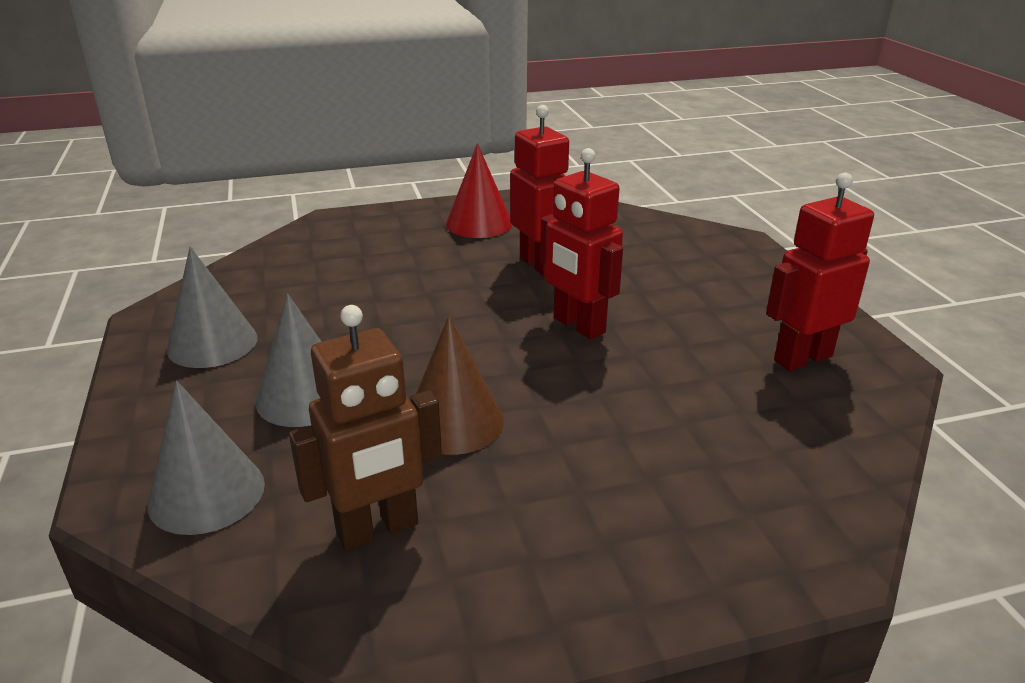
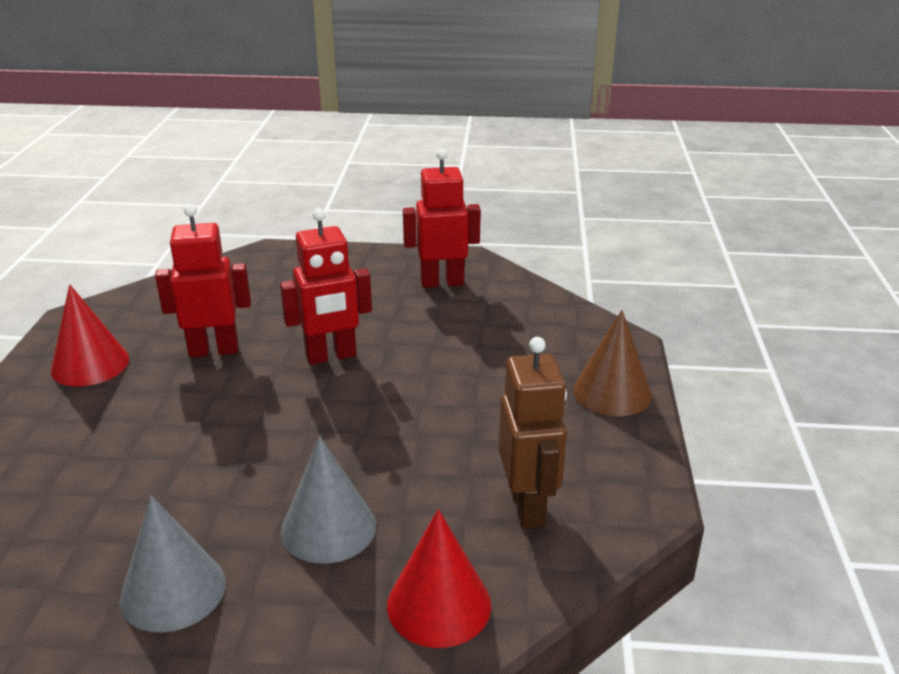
camera: 70 degrees left, 0 degrees up
grey cone [148,381,265,535] -> red cone [387,509,491,648]
brown cone [416,316,504,455] -> brown cone moved to [573,310,652,416]
red robot [766,173,874,371] -> red robot turned 90 degrees clockwise [403,149,481,288]

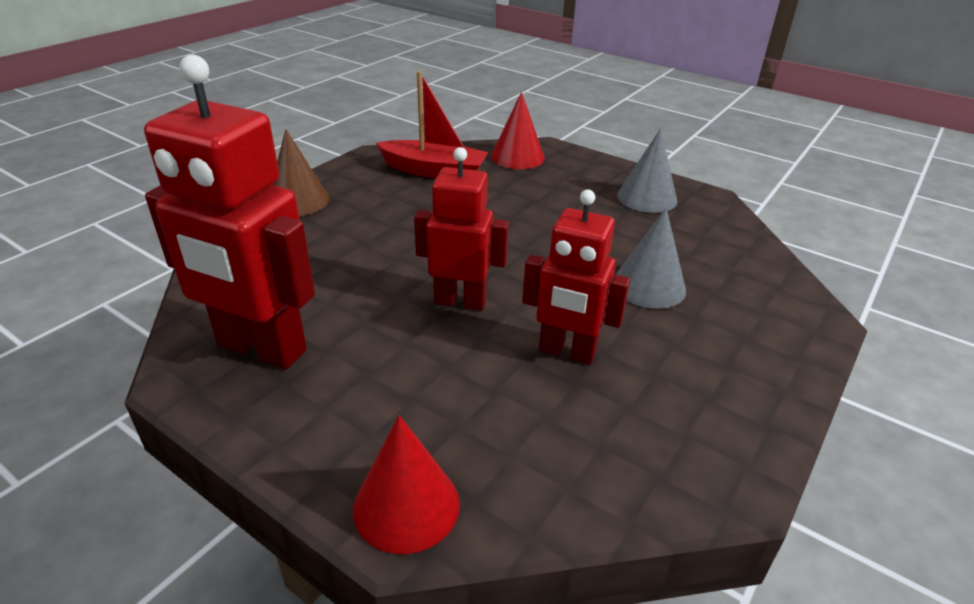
camera: 150 degrees left, 5 degrees up
red cone [51,284,129,387] -> red cone moved to [353,415,460,554]
grey cone [281,436,376,564] -> grey cone moved to [616,208,686,309]
red robot [403,149,481,288] -> red robot [144,55,315,369], size x1.58
brown robot [499,337,567,529] -> red boat [376,71,489,178]

